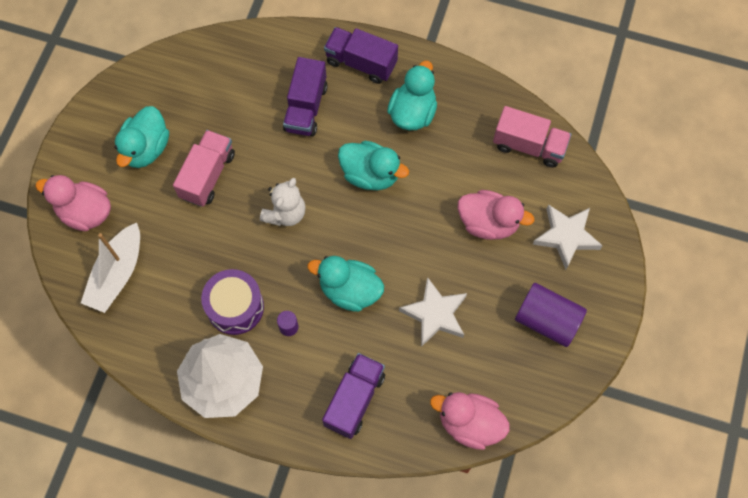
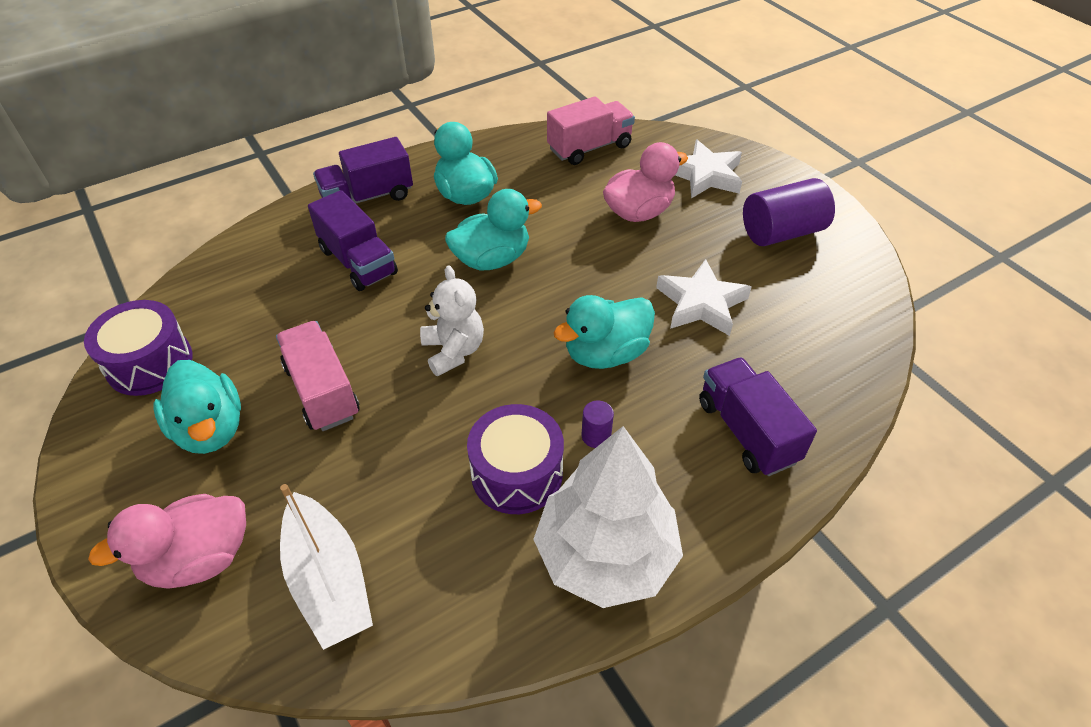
camera: 50 degrees left, 20 degrees down
pink duck [430,392,510,450] -> none
none -> purple drum [84,300,193,396]

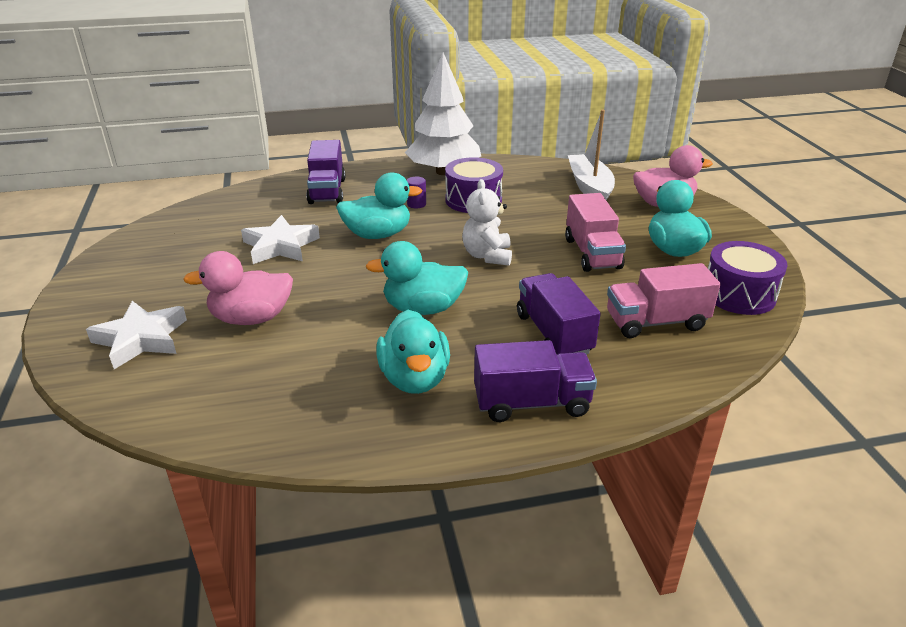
camera: 160 degrees left, 15 degrees down
pink truck [547,96,635,165] -> pink truck moved to [607,263,721,338]
purple cylinder [743,178,835,246] -> none

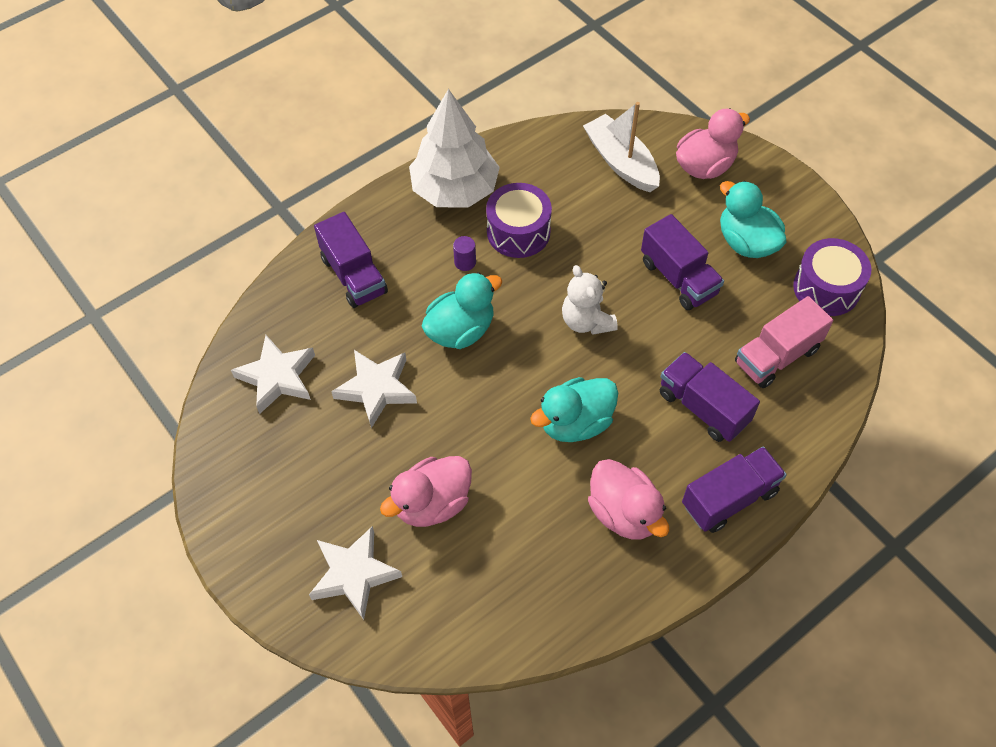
camera: 25 degrees left, 25 degrees up
turquoise duck [377,310,450,394] -> pink duck [588,459,669,539]
pink truck [565,193,626,272] -> purple truck [641,214,724,310]
none -> white star [231,335,315,414]

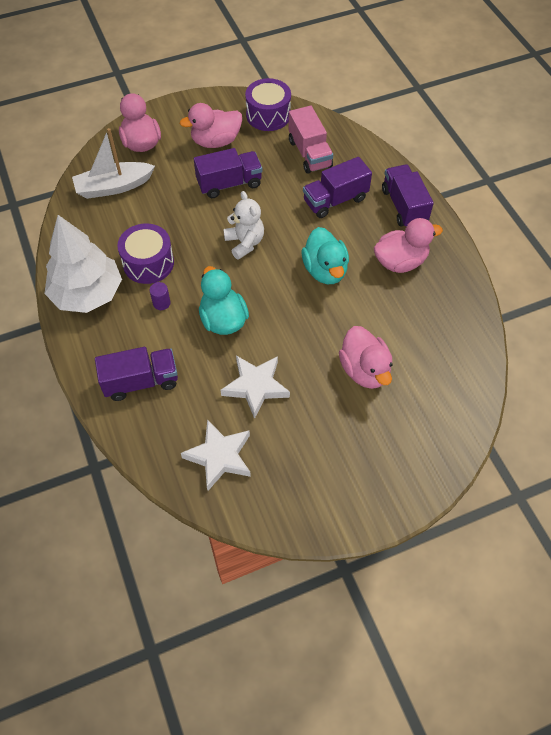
camera: 75 degrees left, 0 degrees up
white star [309,526,402,620] -> none
white teddy bear [562,265,618,335] -> white teddy bear turned 105 degrees counterclockwise [223,191,264,260]
turquoise duck [720,181,787,258] -> pink duck [180,103,242,148]

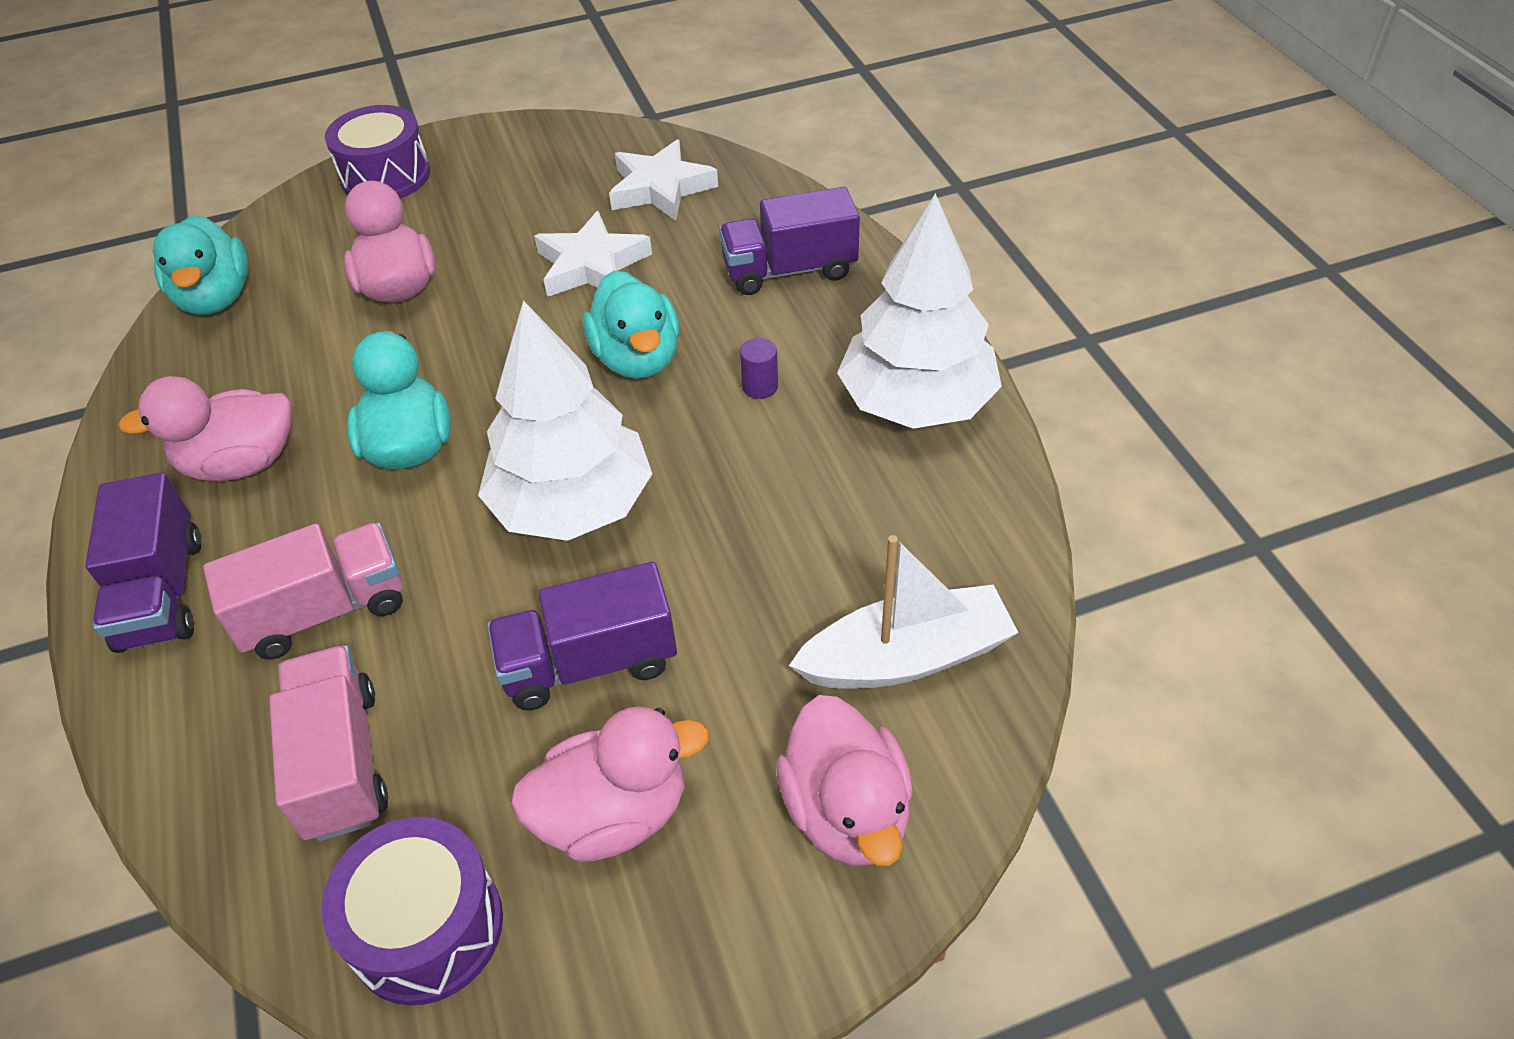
camera: 175 degrees left, 10 degrees down
purple drum [117,224,174,284] -> purple drum moved to [325,105,430,198]
white teddy bear [223,191,264,260] -> white tree [478,300,653,541]
purple truck [303,157,372,218] -> pink truck [203,522,403,660]
none -> turquoise duck [153,215,249,315]

